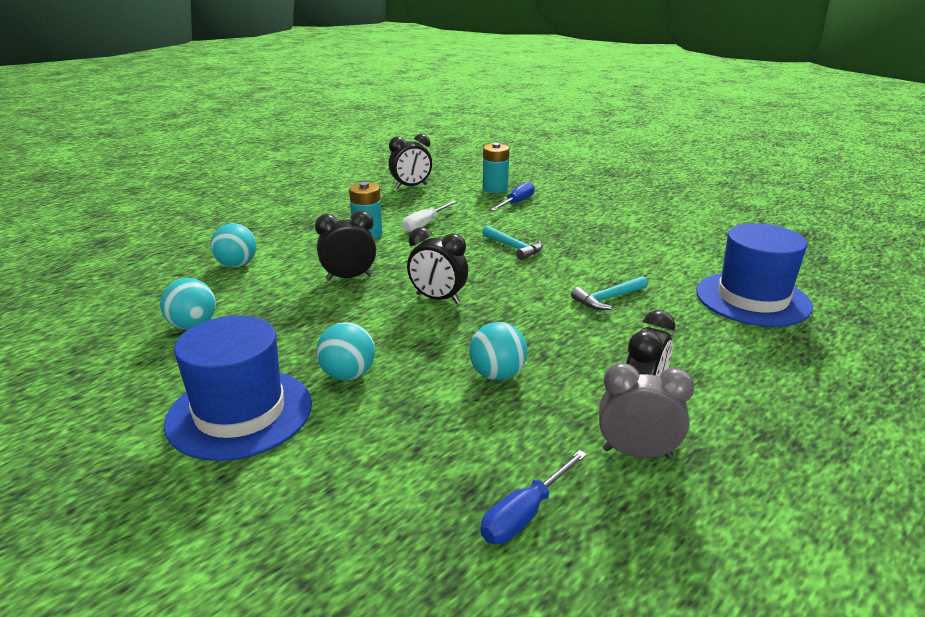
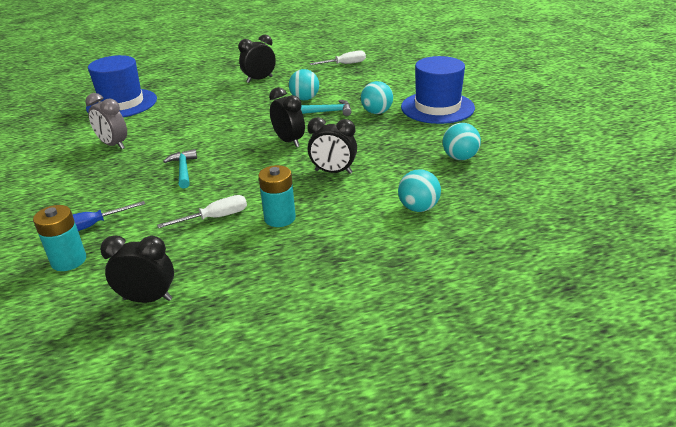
camera: 150 degrees left, 5 degrees up
blue screwdriver [481,450,587,544] -> white screwdriver [310,50,366,65]
turquoise hammer [571,276,648,310] -> turquoise hammer moved to [301,100,352,116]
grey clock [599,363,694,459] -> grey clock moved to [85,93,127,149]

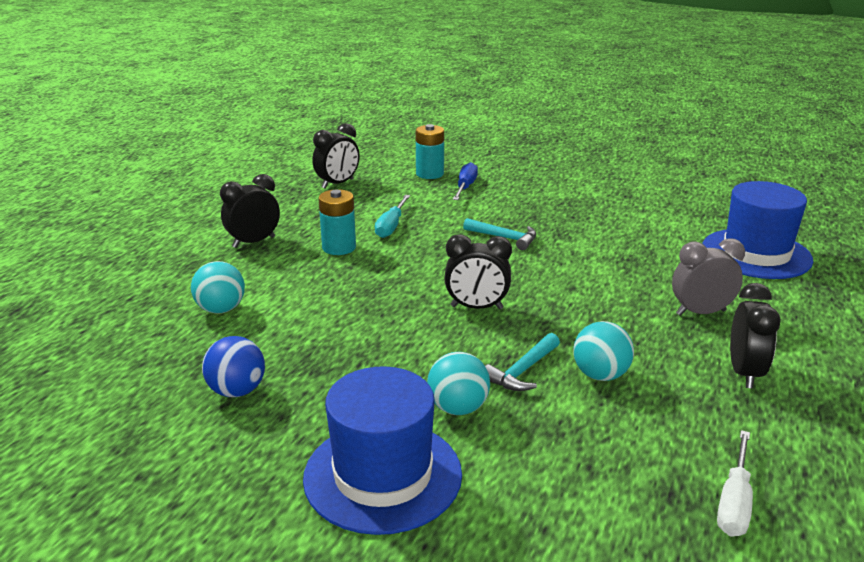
camera: 130 degrees right, 5 degrees down
grey clock [85,93,127,149] -> grey clock moved to [672,238,745,316]
white screwdriver [157,195,247,228] -> turquoise screwdriver [375,195,410,238]
black clock [307,117,357,174] -> black clock moved to [220,174,280,248]
turquoise ball [443,123,481,160] -> blue ball [202,336,265,397]

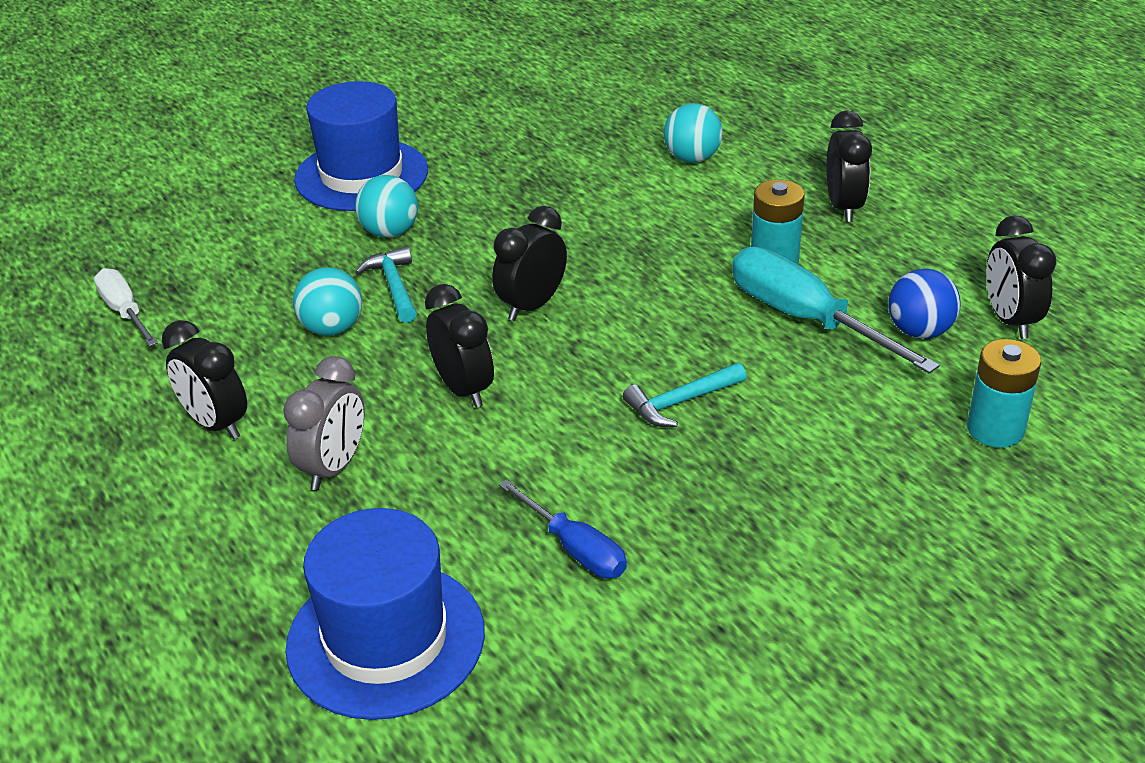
camera: 125 degrees right, 10 degrees up
blue ball [202,336,265,397] -> blue ball moved to [888,269,961,339]
turquoise screwdriver [375,195,410,238] -> turquoise screwdriver [732,247,940,374], size x1.69
blue screwdriver [453,162,478,200] -> blue screwdriver moved to [499,479,627,578]
none -> black clock [425,284,494,408]

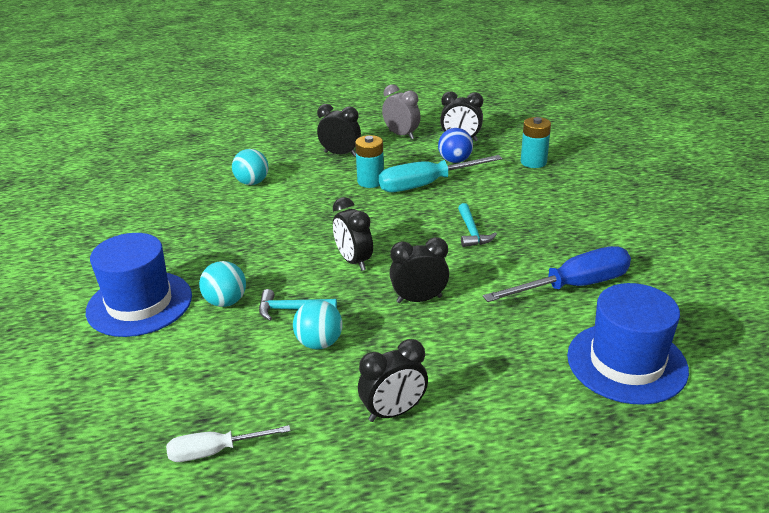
camera: 70 degrees left, 5 degrees down
grey clock [283,356,365,490] -> grey clock moved to [382,84,420,139]
blue screwdriver [499,479,627,578] -> blue screwdriver [483,246,631,302], size x1.69

